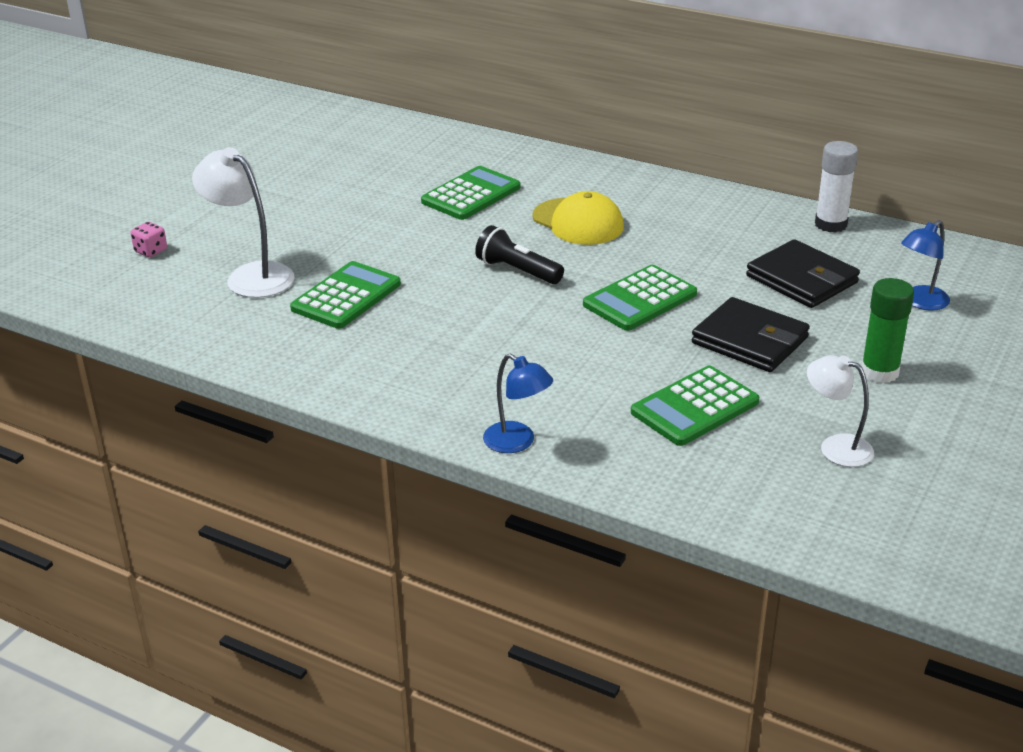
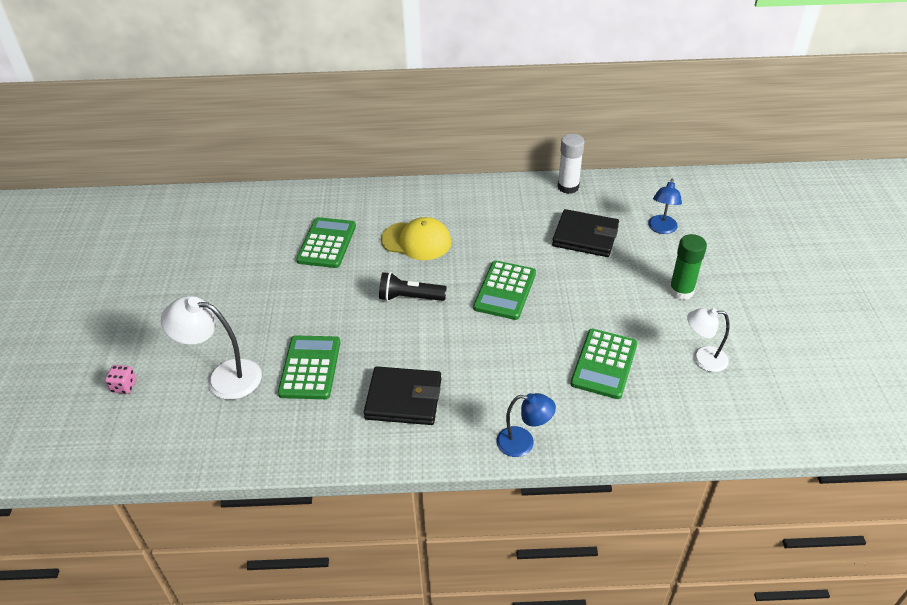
camera: 30 degrees left, 10 degrees up
black wallet [692,297,810,372] -> black wallet moved to [364,366,441,425]

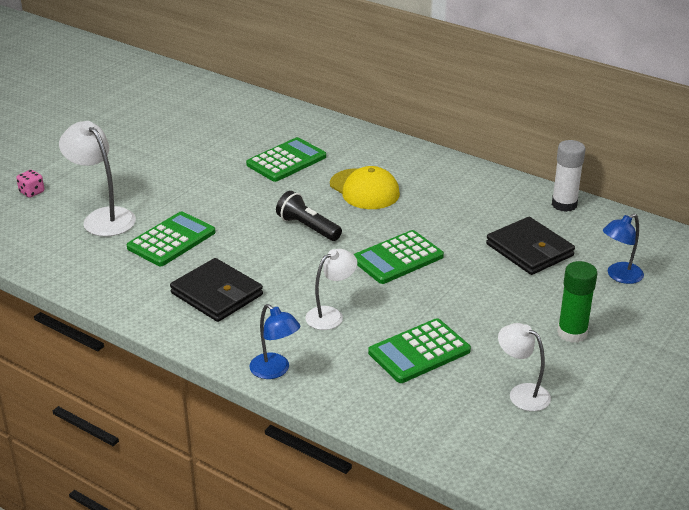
camera: 35 degrees right, 10 degrees down
none -> white lamp [305,249,357,330]

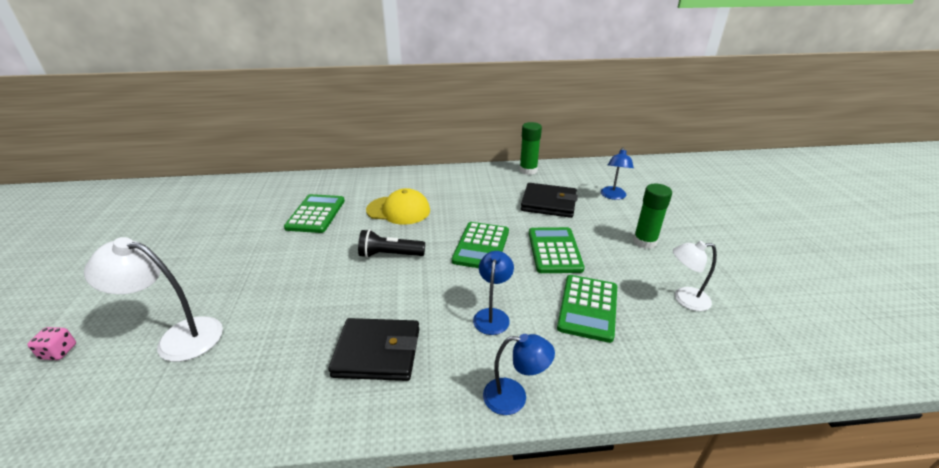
camera: 40 degrees left, 0 degrees up
green calculator [127,211,215,266] -> green calculator moved to [529,227,585,273]
white lamp [305,249,357,330] -> blue lamp [473,251,514,335]
white glue stick [552,140,585,212] -> green glue stick [519,122,542,175]

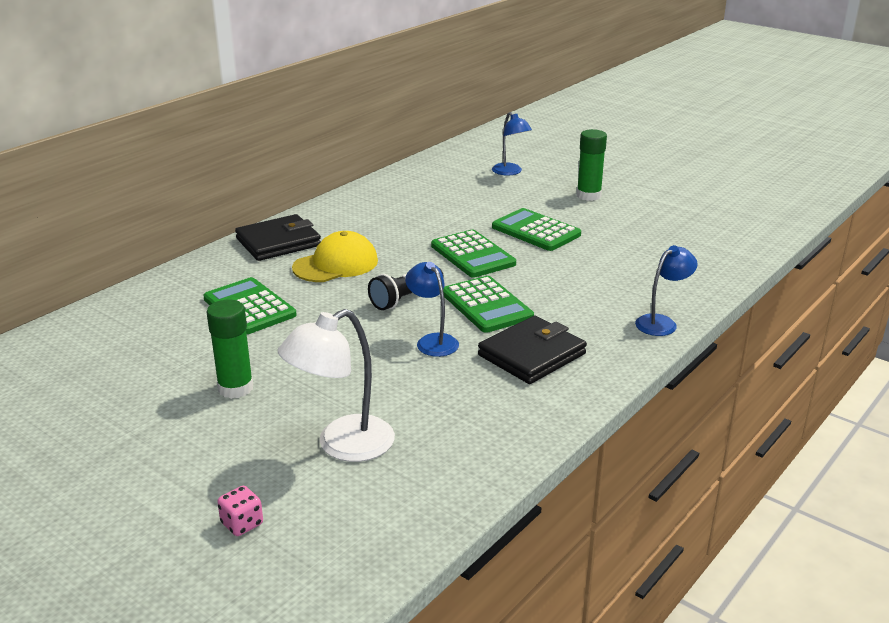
camera: 45 degrees left, 5 degrees down
blue lamp [473,251,514,335] -> blue lamp moved to [405,262,459,357]
green glue stick [519,122,542,175] -> green glue stick moved to [206,300,254,399]
black wallet [521,183,578,218] -> black wallet moved to [235,214,321,261]
green calculator [557,275,617,343] -> green calculator moved to [443,276,534,333]
white lamp [673,241,717,311] -> none

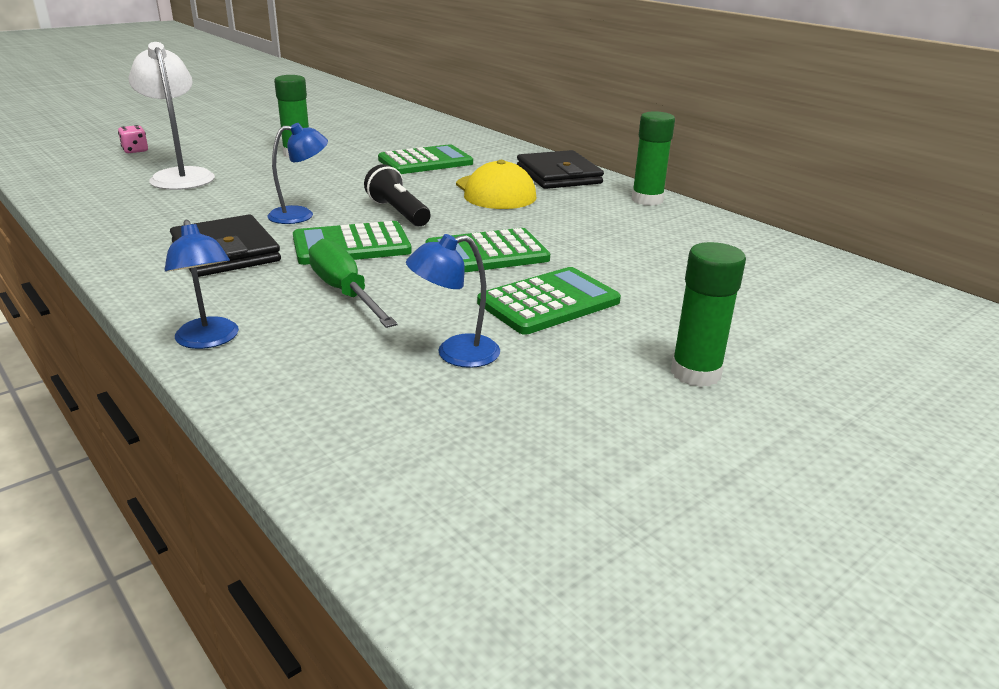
camera: 100 degrees right, 0 degrees up
blue lamp [492,112,532,176] -> blue lamp moved to [406,234,500,368]
none -> green screwdriver [309,239,398,328]
none -> green glue stick [632,111,675,206]

